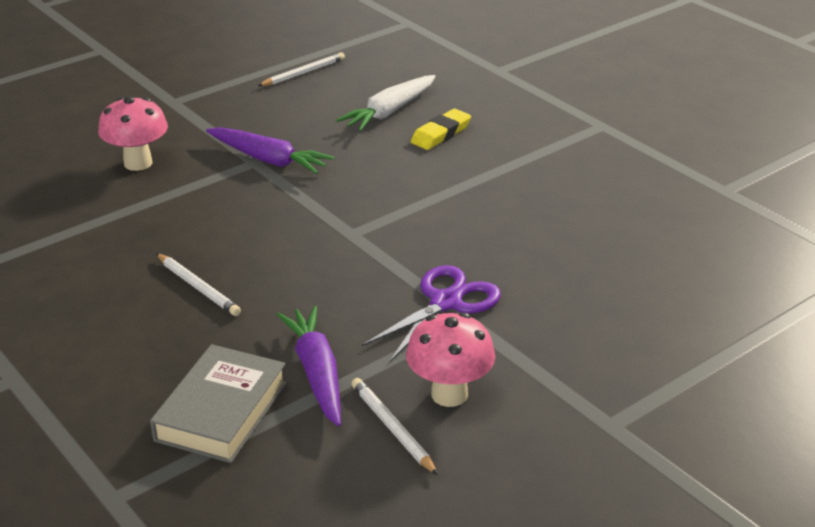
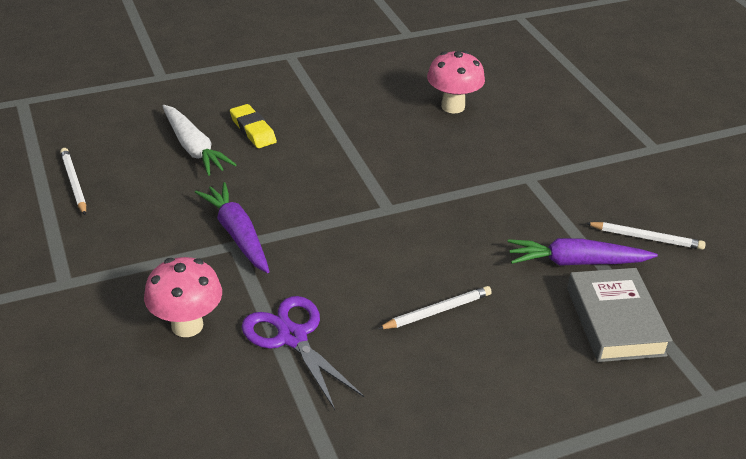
camera: 75 degrees left, 5 degrees up
grey book [150,344,287,463] -> grey book turned 45 degrees clockwise [567,268,673,362]
purple carrot [206,127,334,174] -> purple carrot turned 75 degrees counterclockwise [195,182,270,273]
white pencil [351,378,438,475] -> white pencil turned 150 degrees counterclockwise [586,222,706,250]
purple scissors [362,265,501,362] -> purple scissors moved to [242,296,364,410]
pink mushroom [406,312,495,407] -> pink mushroom moved to [427,51,485,113]

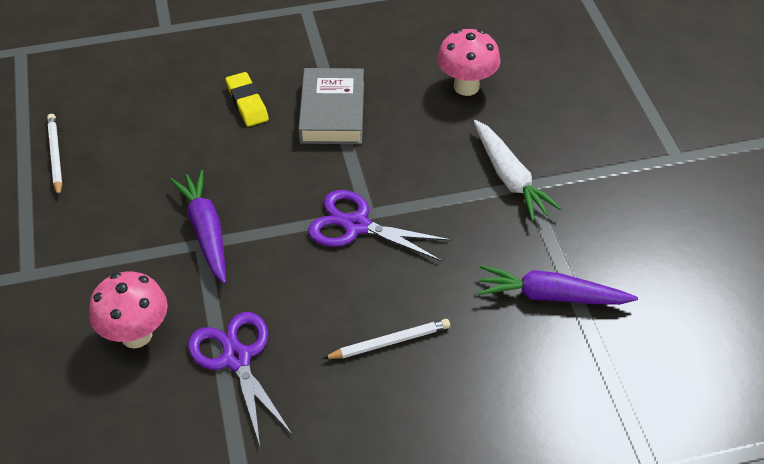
camera: 10 degrees right, 10 degrees up
white carrot [163,105,237,176] -> white carrot moved to [474,120,562,221]
grey book [567,268,673,362] -> grey book moved to [298,68,364,144]
white pencil [586,222,706,250] -> none
none -> purple scissors [308,190,452,262]

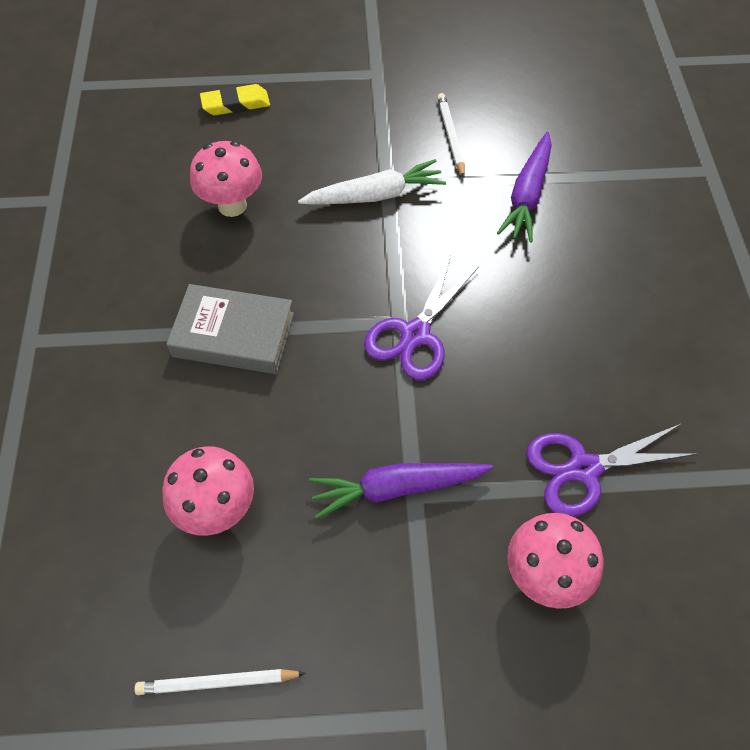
camera: 80 degrees left, 10 degrees up
yellow eraser [226,72,269,126] -> yellow eraser moved to [200,84,270,115]
white pencil [323,319,450,359] -> white pencil moved to [437,93,465,178]
none -> pink mushroom [162,446,254,536]

